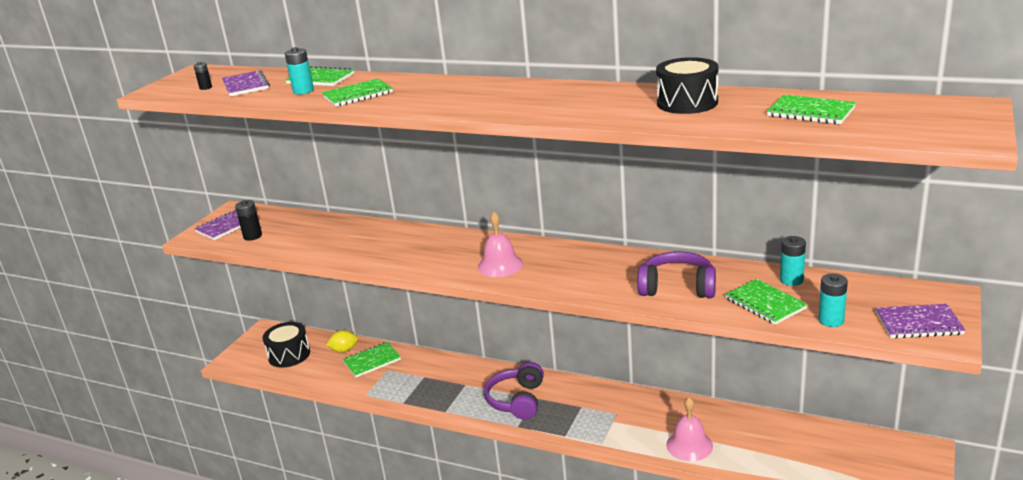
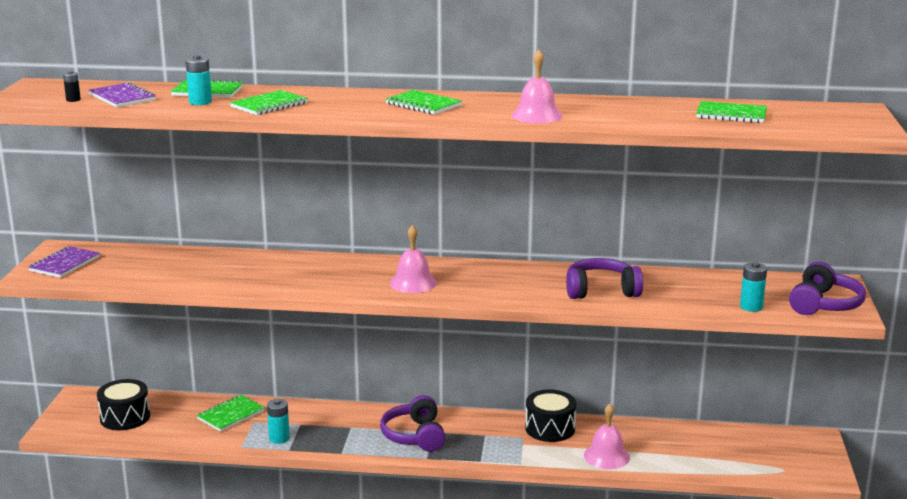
camera: 20 degrees left, 5 degrees down
black battery [235,200,262,241] -> none
yellow lemon [326,330,358,353] -> none
black drum [656,57,719,114] -> black drum moved to [525,389,576,442]
green notebook [725,279,808,325] -> green notebook moved to [386,90,462,115]
turquoise battery [780,236,806,286] -> turquoise battery moved to [267,399,290,444]
purple notebook [876,304,965,338] -> purple headphones [789,262,866,315]
none -> pink bell [512,50,563,123]

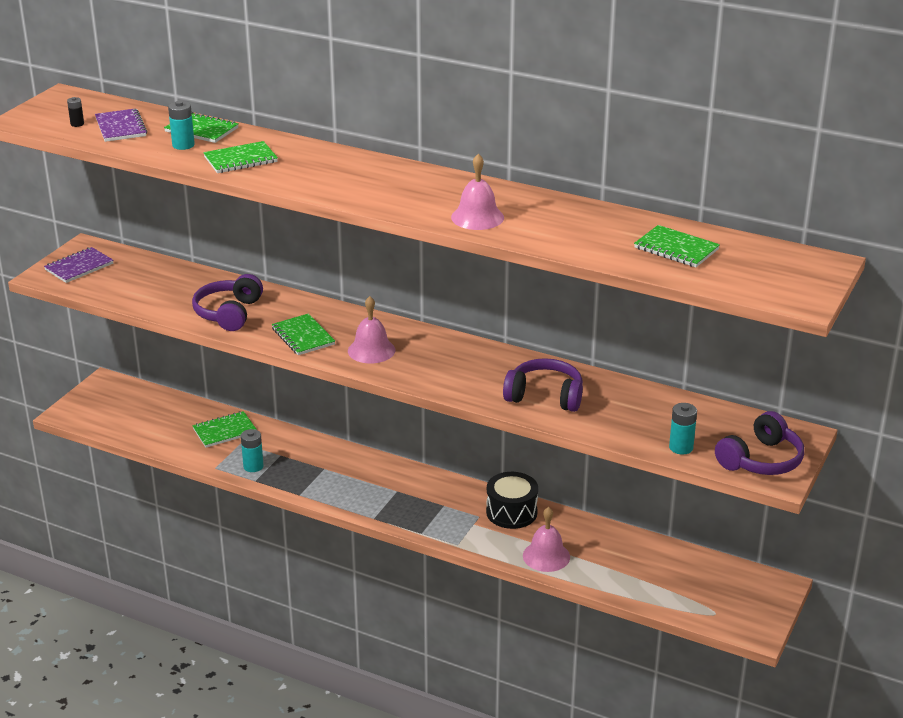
camera: 20 degrees right, 10 degrees up
black drum [97,379,150,430] -> none
purple headphones [380,395,445,452] -> purple headphones moved to [192,274,263,331]
green notebook [386,90,462,115] -> green notebook moved to [272,314,335,355]

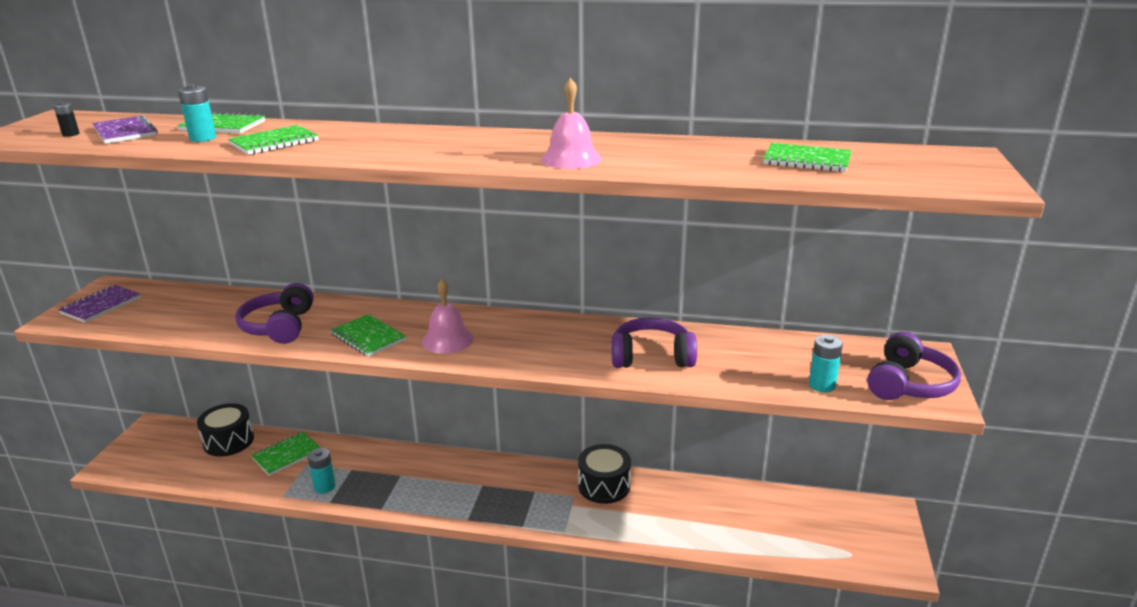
camera: 15 degrees left, 5 degrees down
pink bell [523,507,570,572] -> none
none -> black drum [197,403,254,457]

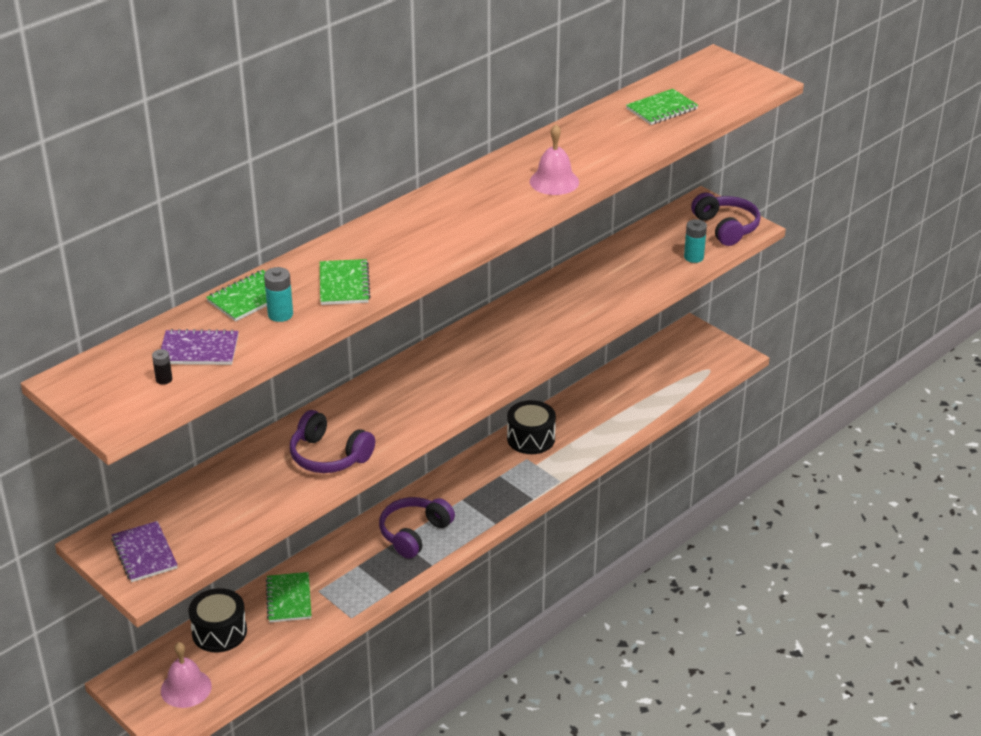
camera: 55 degrees left, 10 degrees up
turquoise battery [308,448,336,494] -> none
green notebook [330,314,406,357] -> none
pink bell [422,279,474,354] -> pink bell moved to [161,642,212,708]
purple headphones [612,317,697,368] -> purple headphones moved to [379,497,455,559]

